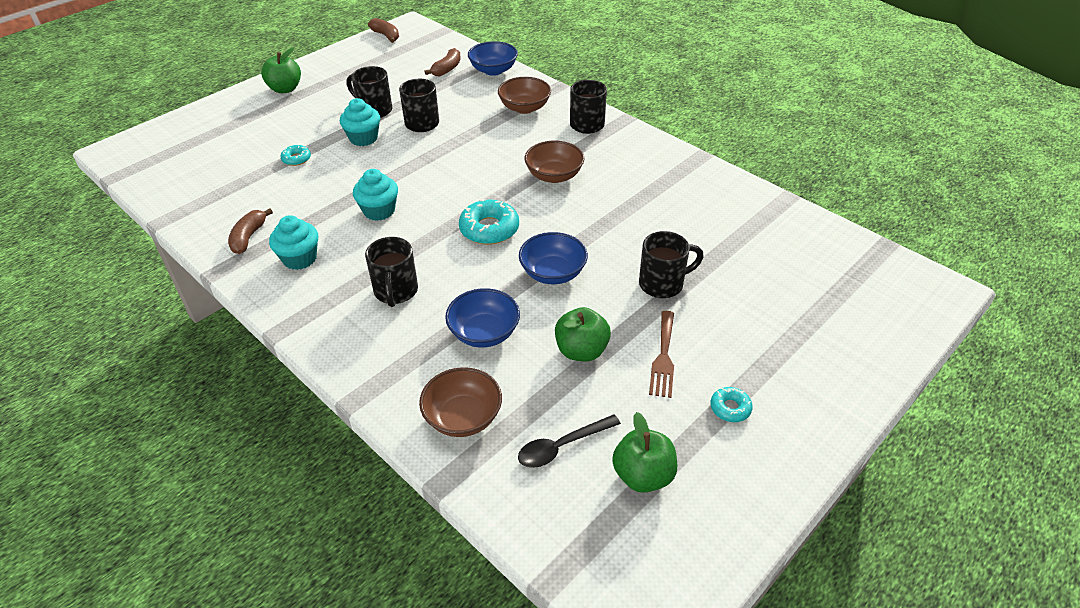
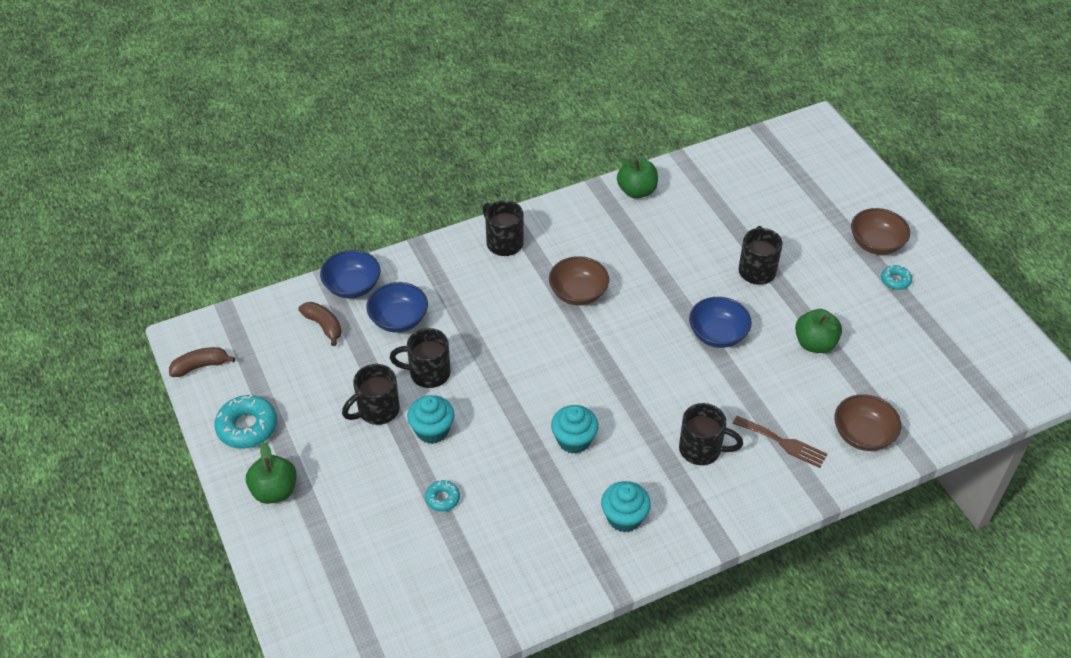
camera: 70 degrees left, 5 degrees up
brown banana [228,208,273,254] -> none
blue bowl [445,288,520,348] -> blue bowl moved to [366,282,428,333]
turquoise donut [459,199,519,245] -> turquoise donut moved to [215,395,277,449]
brown bowl [498,77,551,114] -> brown bowl moved to [851,208,910,255]
black spoon [518,414,621,468] -> none
green apple [612,412,677,493] -> green apple moved to [617,158,658,198]
brown fork [649,311,674,398] -> brown fork moved to [732,416,827,468]

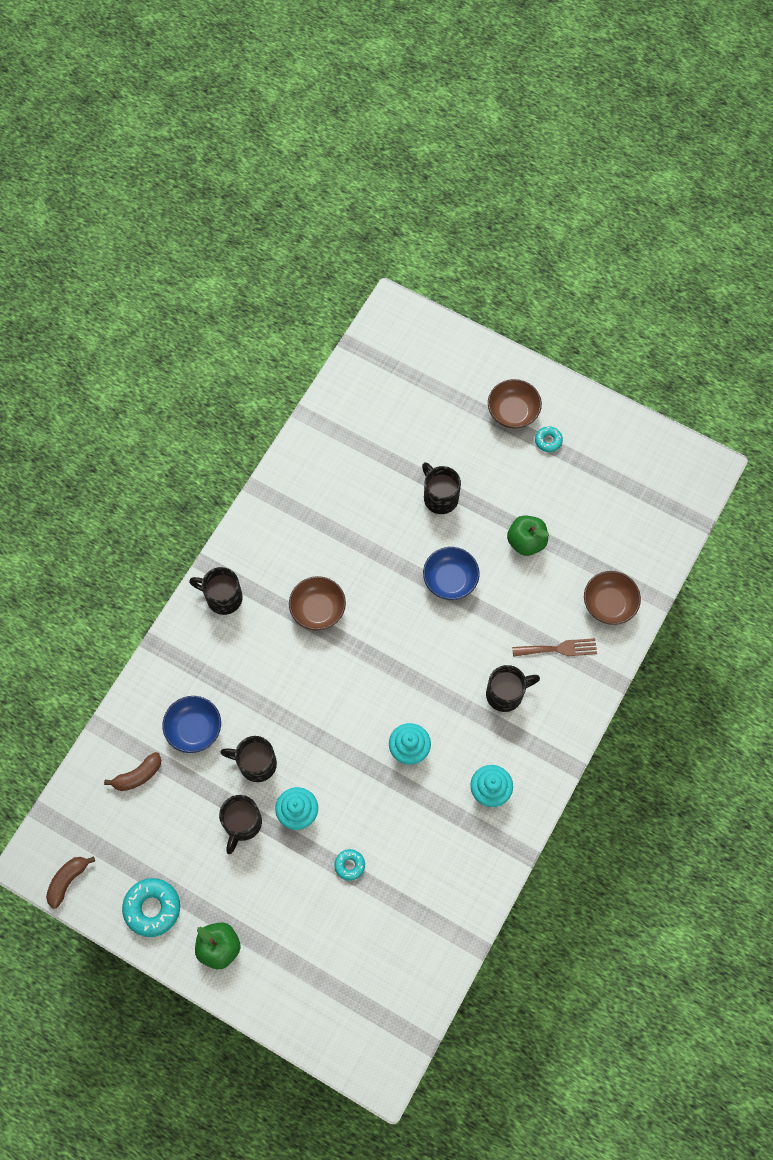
camera: 35 degrees left, 20 degrees up
brown banana [298,302,342,346] -> brown banana turned 135 degrees clockwise [104,752,161,791]
blue bowl [320,250,381,299] -> none
black mug [390,328,451,388] -> black mug turned 45 degrees clockwise [220,736,277,782]
green apple [617,158,658,198] -> none

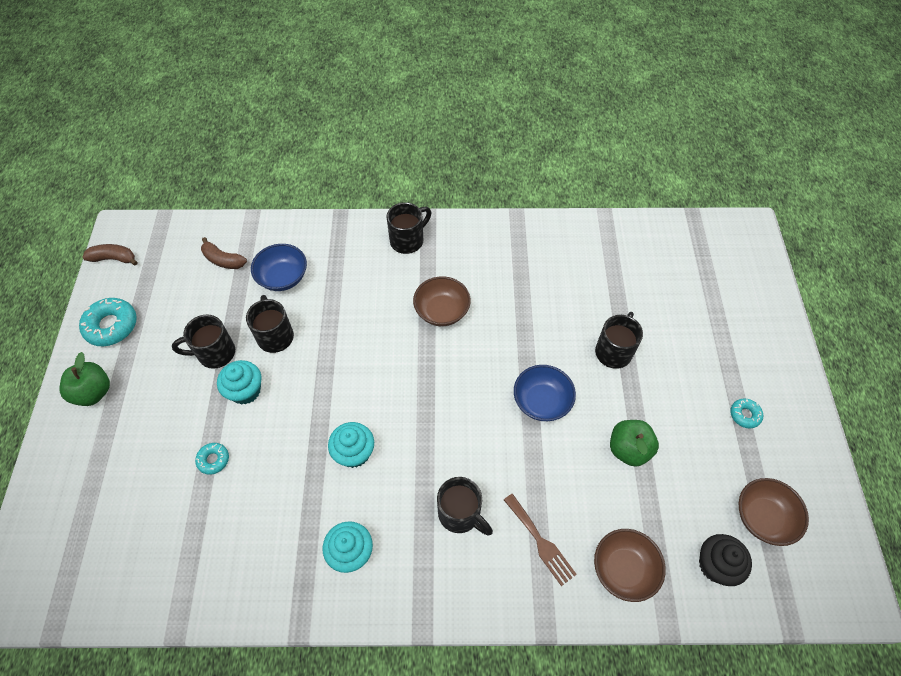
camera: 60 degrees right, 10 degrees down
black mug [189,567,243,615] -> black mug turned 60 degrees clockwise [386,202,431,254]
brown bowl [488,379,542,429] -> brown bowl moved to [738,478,809,546]
none -> black cupcake [699,534,752,586]

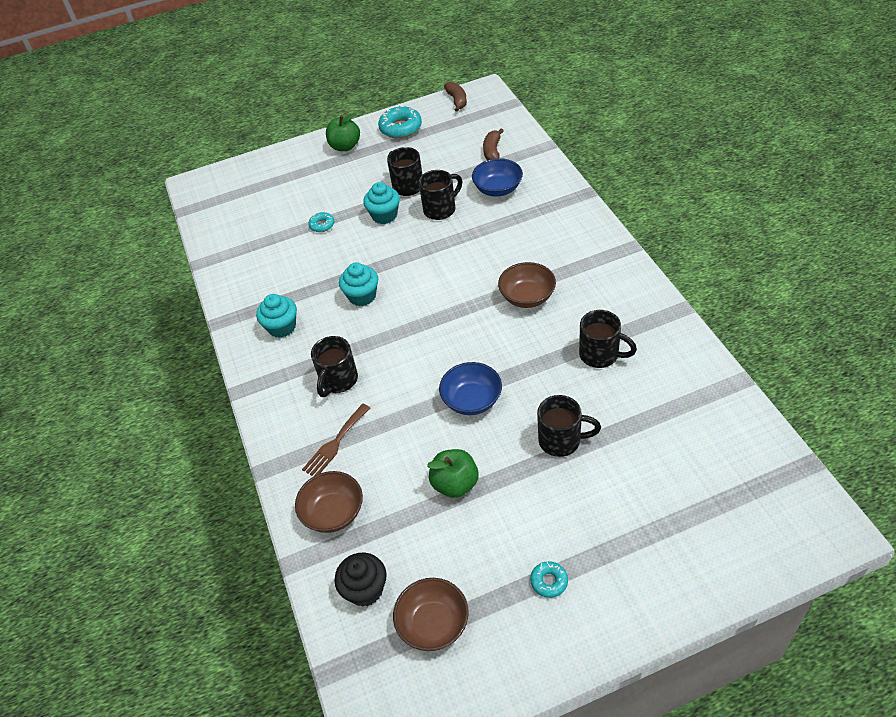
camera: 75 degrees right, 10 degrees down
black mug [386,202,431,254] -> black mug moved to [579,310,637,368]

